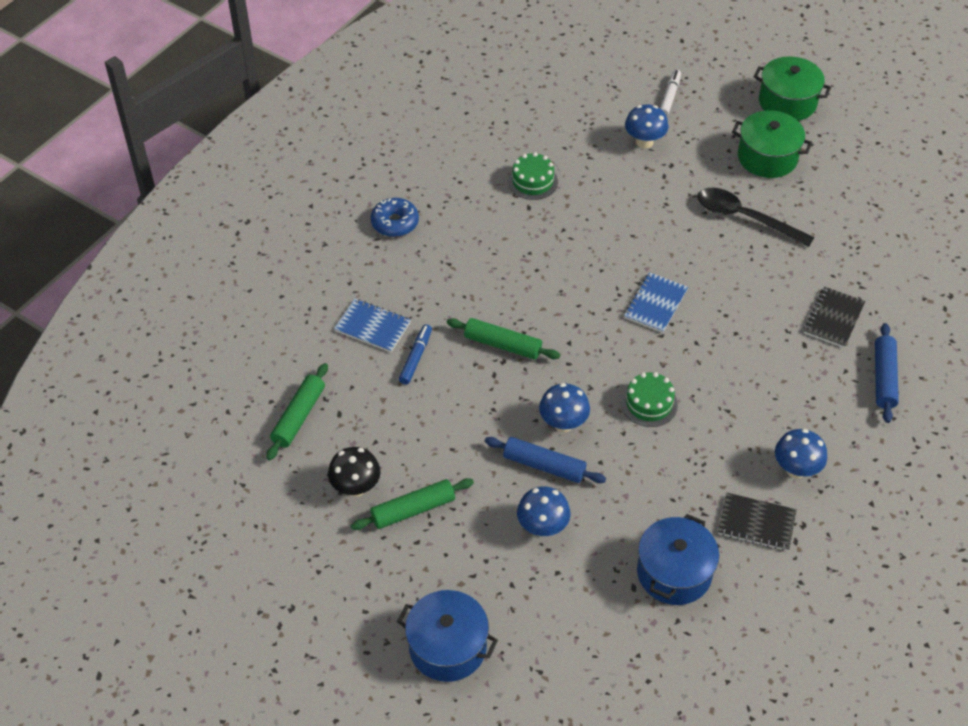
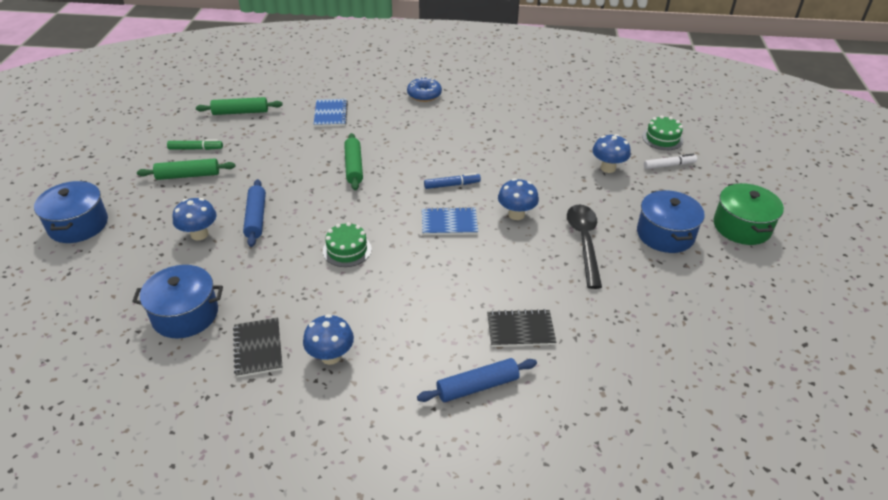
camera: 60 degrees right, 10 degrees down
black mushroom [328,447,381,497] -> green marker [167,140,223,150]
green rolling pin [351,478,474,530] -> green rolling pin turned 45 degrees counterclockwise [137,158,235,180]
blue marker [399,324,432,384] -> blue marker moved to [424,173,481,189]
green cake [508,152,558,200] -> green cake moved to [642,115,683,150]
blue mushroom [539,383,590,432] -> blue mushroom moved to [498,178,539,220]
green pot [732,110,812,178] -> blue pot [637,190,705,253]

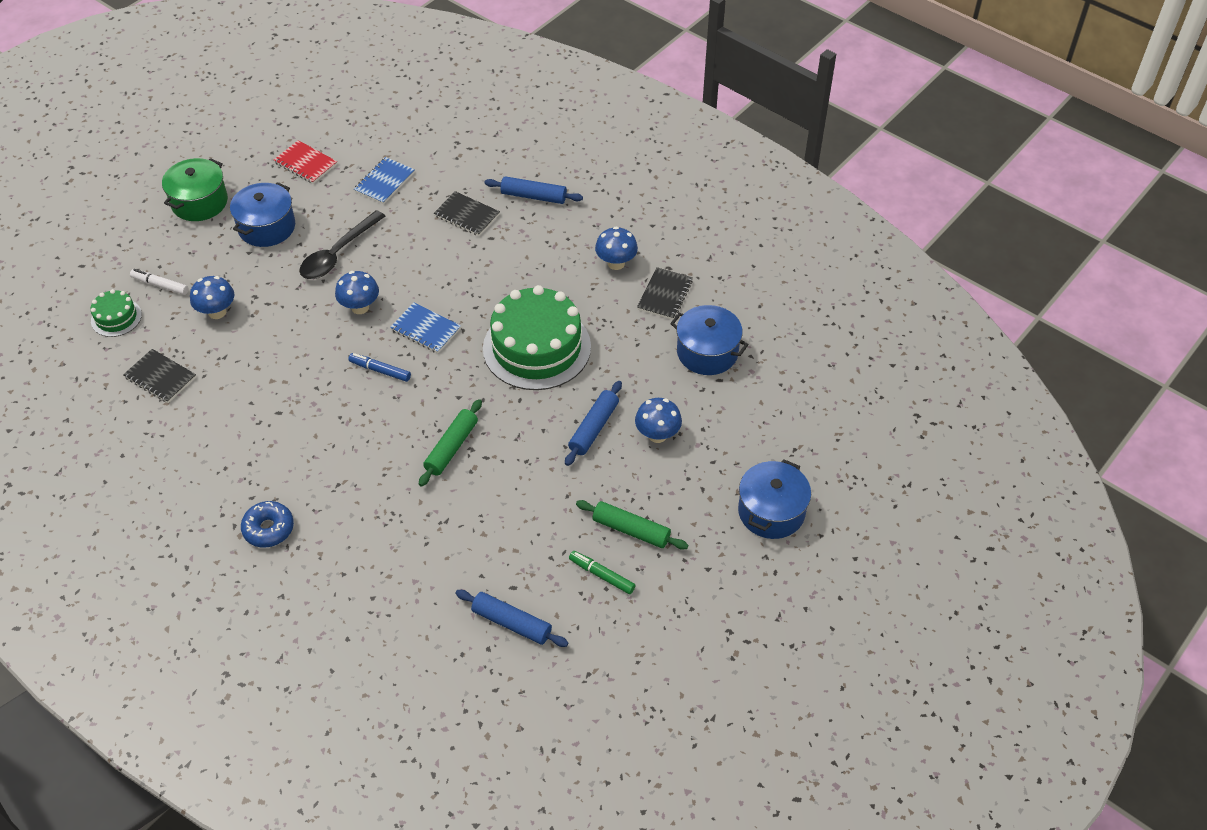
camera: 145 degrees left, 10 degrees up
green rolling pin [196,97,283,115] -> blue rolling pin [456,590,568,647]
blue notebook [314,99,348,127] -> blue notebook moved to [354,157,415,204]
green cake [323,222,372,267] -> green cake [483,285,591,390], size x2.14
none -> black notebook [123,349,196,403]
none -> red notebook [274,140,337,184]

